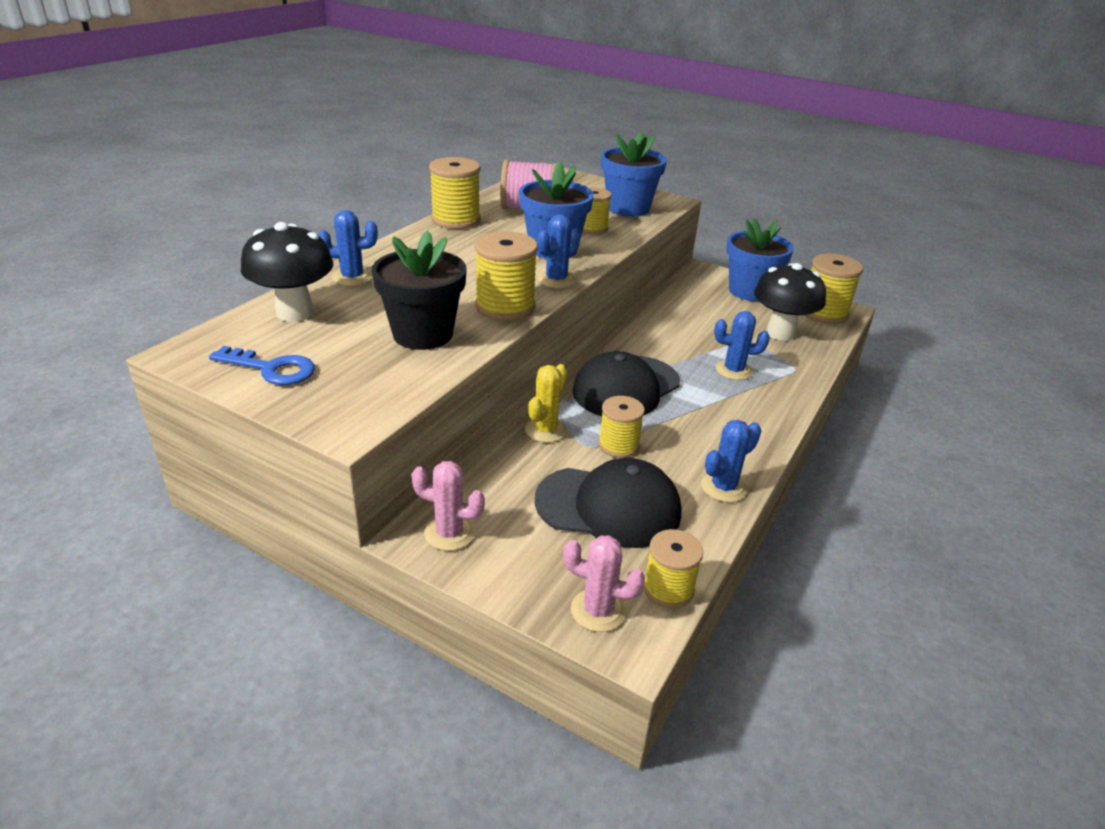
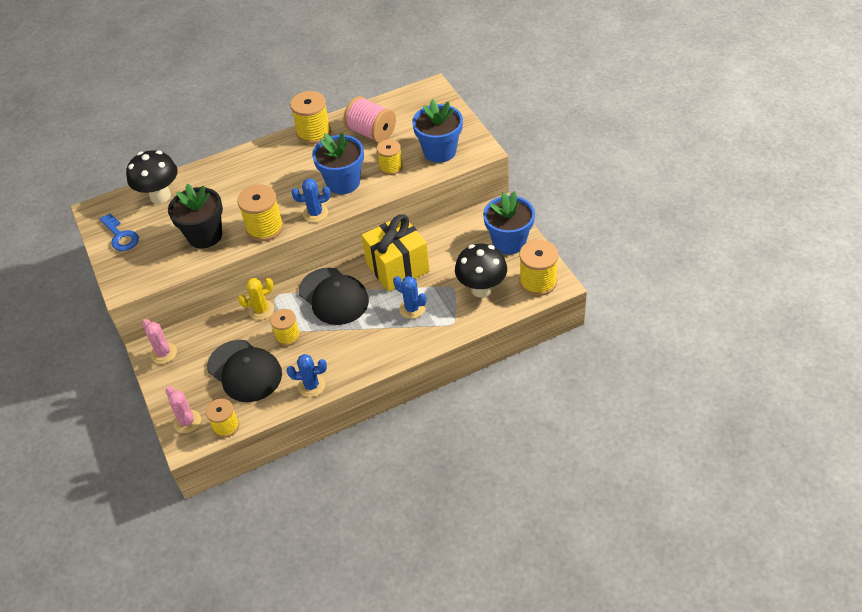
camera: 40 degrees right, 15 degrees up
blue cactus [319,210,378,286] -> none
black cap [572,351,680,416] -> black cap turned 120 degrees counterclockwise [299,268,369,325]
none -> yellow gift [362,214,430,292]

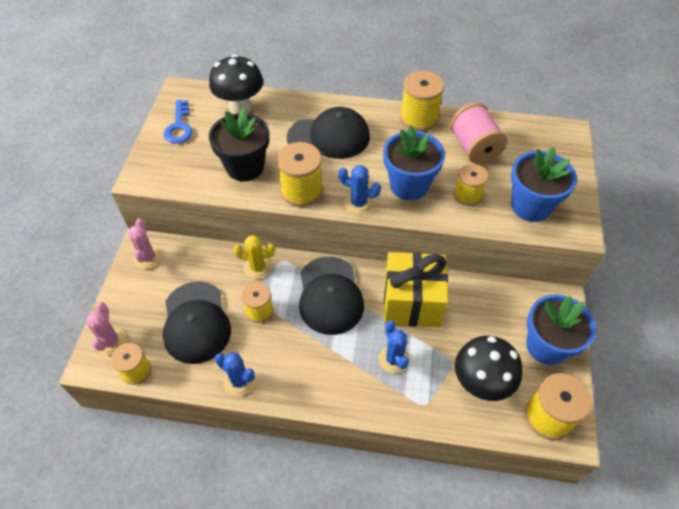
camera: 30 degrees right, 5 degrees up
none -> black cap [287,107,370,159]

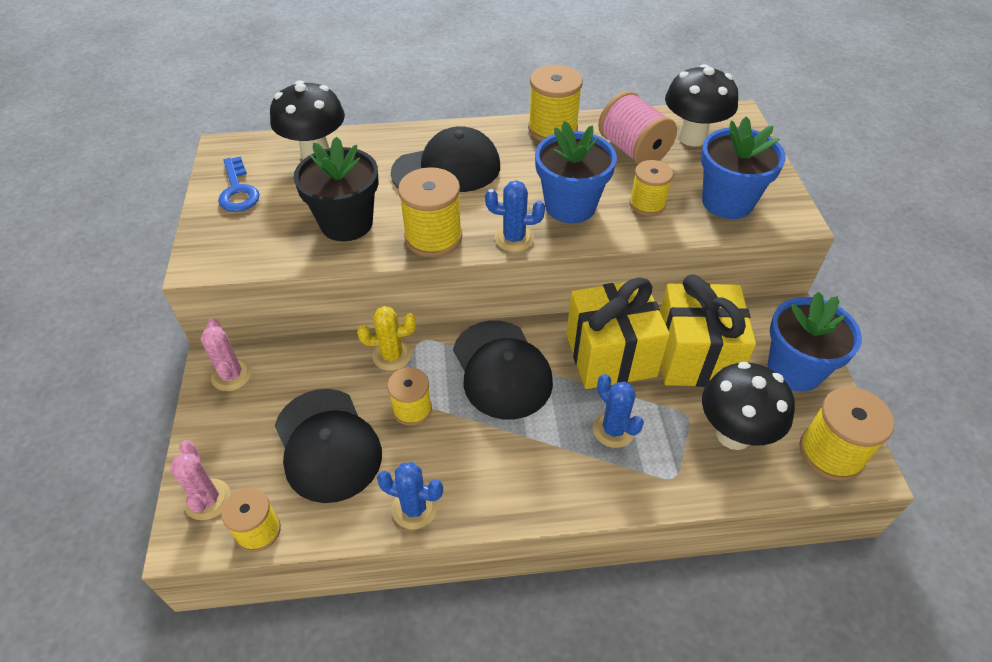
camera: 15 degrees left, 5 degrees down
none -> yellow gift [660,274,756,387]
none -> black mushroom [665,64,738,146]

